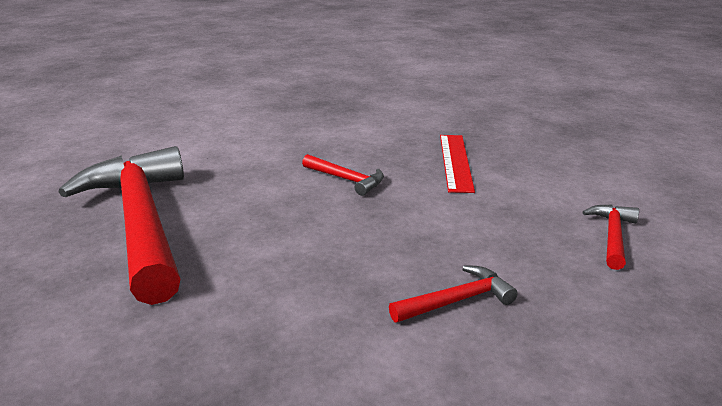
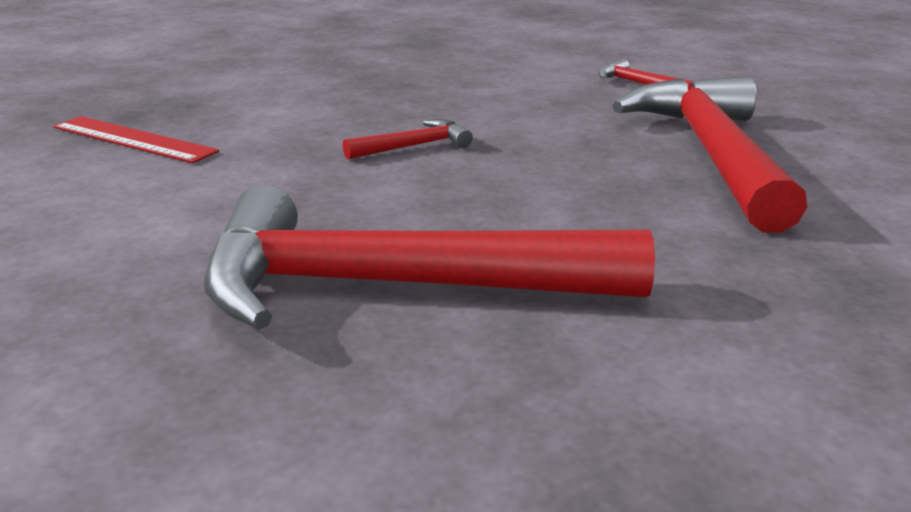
camera: 65 degrees left, 0 degrees up
red hammer [389,265,518,323] -> red hammer [612,77,807,233], size x2.43
red ruler [440,135,475,193] -> red ruler moved to [53,116,219,163]

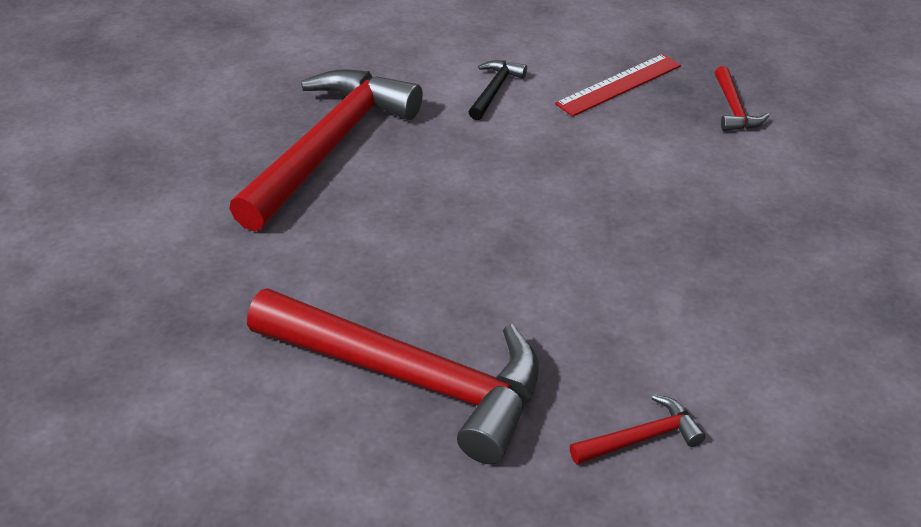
camera: 115 degrees right, 15 degrees up
red hammer [343,119,473,159] -> red hammer moved to [715,66,769,131]
none -> black hammer [469,60,527,120]

